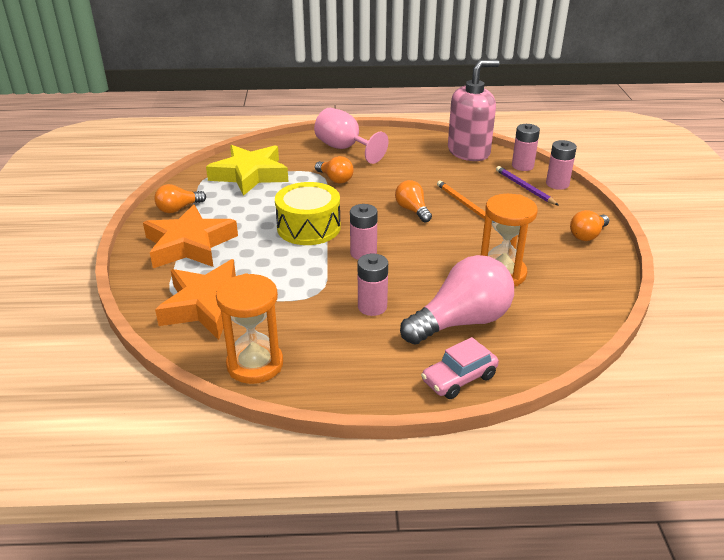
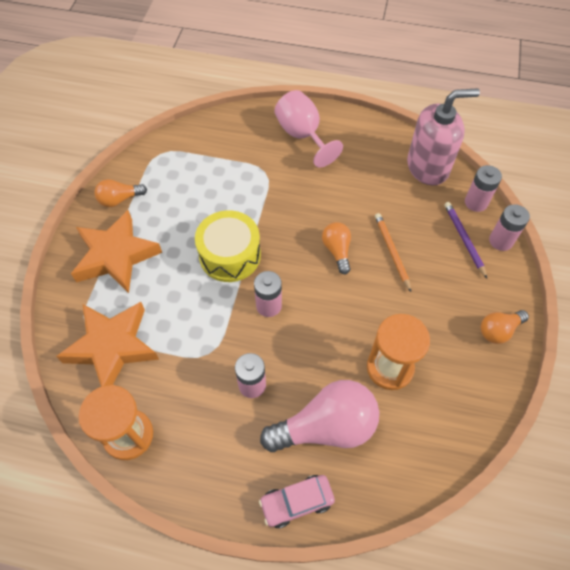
camera: 15 degrees right, 25 degrees up
yellow star [206,145,288,196] -> none
orange light bulb [315,156,354,184] -> none

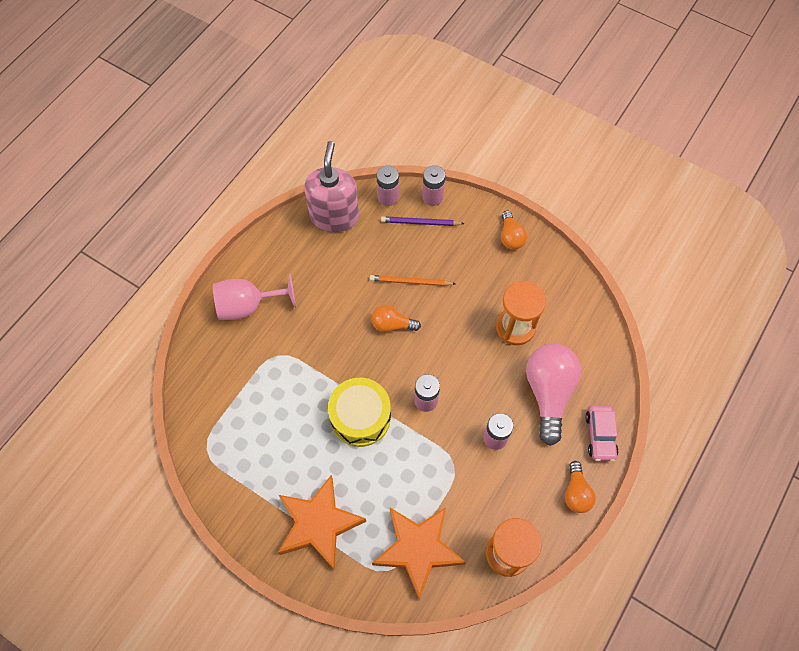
camera: 70 degrees left, 5 degrees up
orange light bulb [94,179,147,207] -> orange light bulb moved to [565,461,596,513]

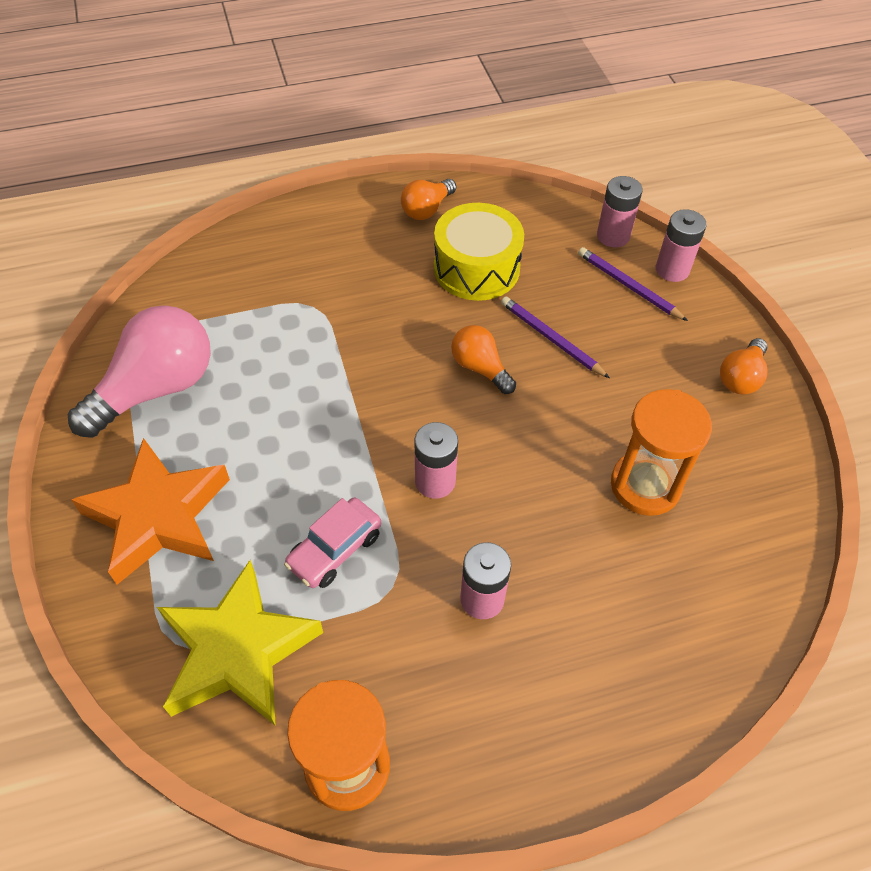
camera: 40 degrees right, 10 degrees down
pink goblet [213,273,296,320] -> none
pink soap dispenser [304,141,359,232] -> none
yellow drum [328,378,391,447] -> yellow drum moved to [434,203,524,301]
orange pencil [370,275,456,286] -> purple pencil [501,296,610,378]
orange star [372,507,466,599] -> yellow star [157,560,323,726]
pink light bulb [526,344,581,446] -> pink light bulb moved to [68,305,211,438]
orange light bulb [565,461,596,513] -> orange light bulb moved to [401,179,456,220]
pink car [585,405,618,461] -> pink car moved to [284,498,381,588]

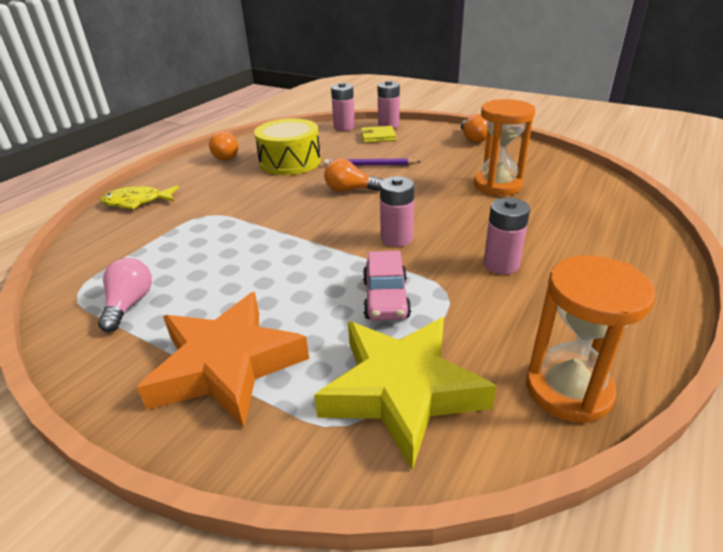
camera: 40 degrees left, 20 degrees down
pink light bulb [68,305,211,438] -> pink light bulb [98,258,152,332], size x0.53
purple pencil [578,247,688,321] -> yellow wallet [361,126,396,143]
none -> yellow fish [100,185,179,209]

